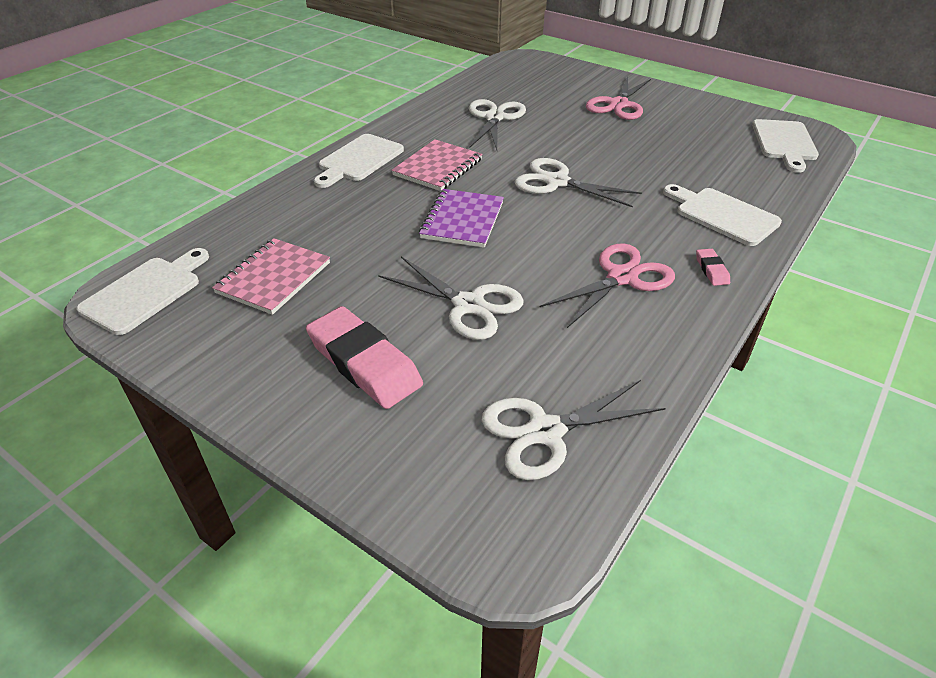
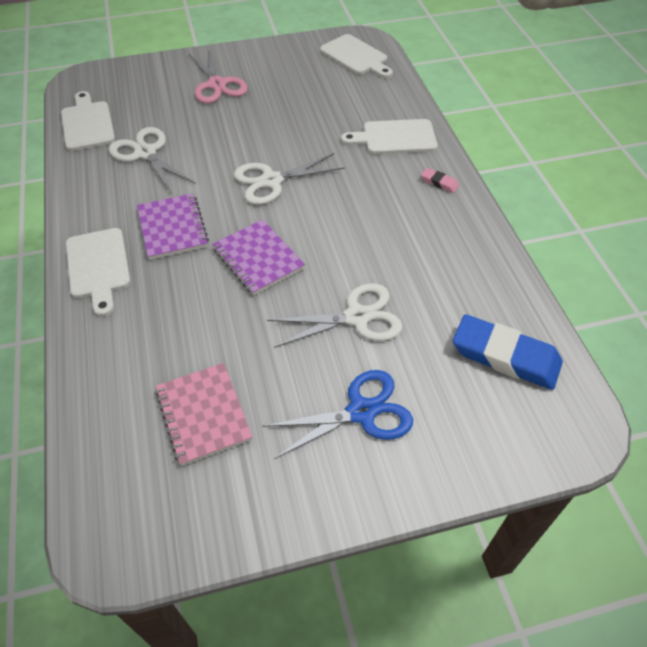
camera: 50 degrees left, 10 degrees up
white cutting board [77,248,209,335] -> white cutting board moved to [61,91,115,151]
pink eraser [306,306,423,409] -> blue scissors [262,370,413,459]
pink notebook [392,139,482,191] -> purple notebook [137,193,209,260]
white scissors [481,380,666,480] -> blue eraser [453,314,563,390]
pink scissors [540,244,675,328] -> none

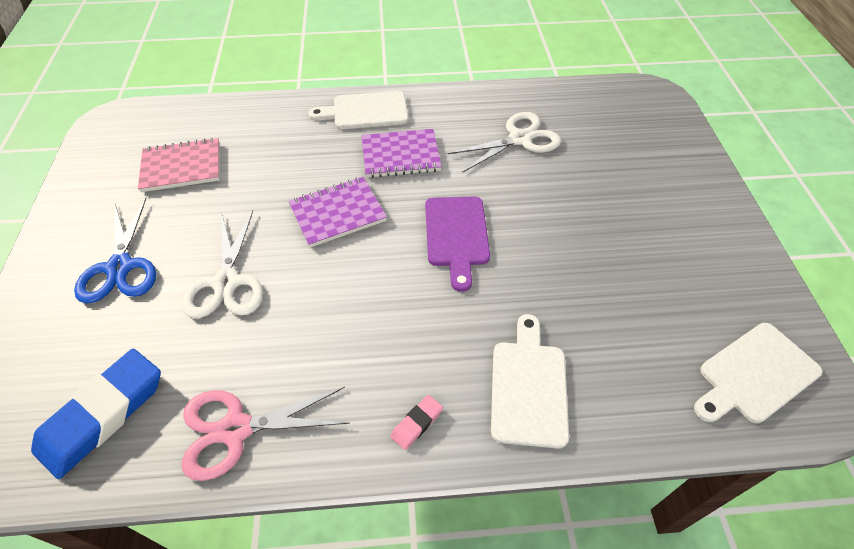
camera: 100 degrees right, 0 degrees up
white cutting board [61,91,115,151] -> none
pink scissors [188,47,248,103] -> pink scissors moved to [182,387,350,481]
white scissors [234,153,345,205] -> purple cutting board [425,197,490,292]

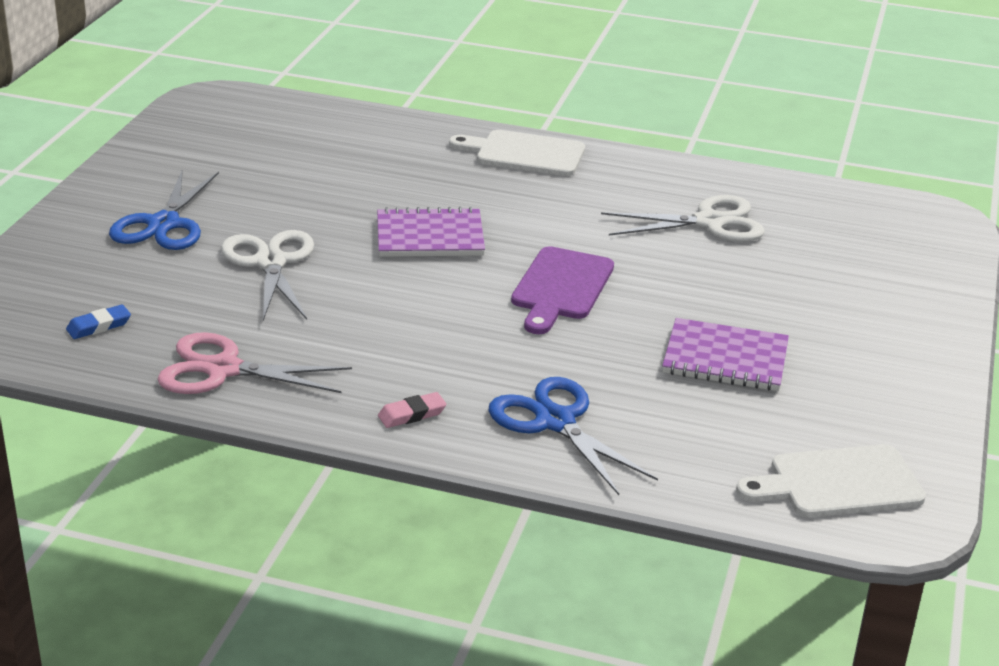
camera: 20 degrees right, 20 degrees down
blue eraser [31,349,161,479] -> blue eraser [66,305,131,339], size x0.44
pink notebook [138,138,220,192] -> none
white scissors [182,210,263,318] -> white scissors turned 150 degrees clockwise [221,230,314,320]
purple notebook [362,129,442,178] -> purple notebook moved to [662,318,789,391]
white cutting board [491,314,569,449] -> blue scissors [489,377,658,495]

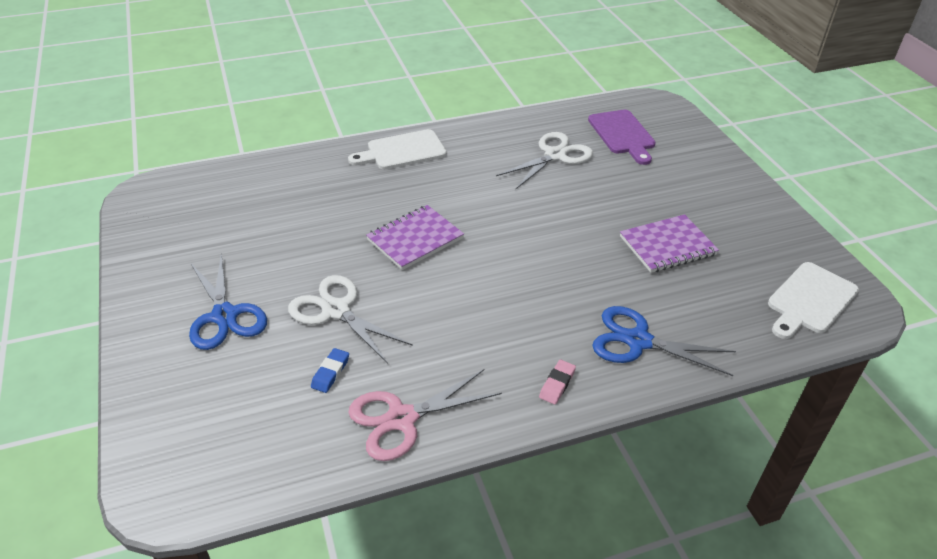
camera: 35 degrees left, 10 degrees up
blue eraser [66,305,131,339] -> blue eraser moved to [311,348,349,393]
purple cutting board [511,246,614,334] -> purple cutting board moved to [588,110,656,165]

